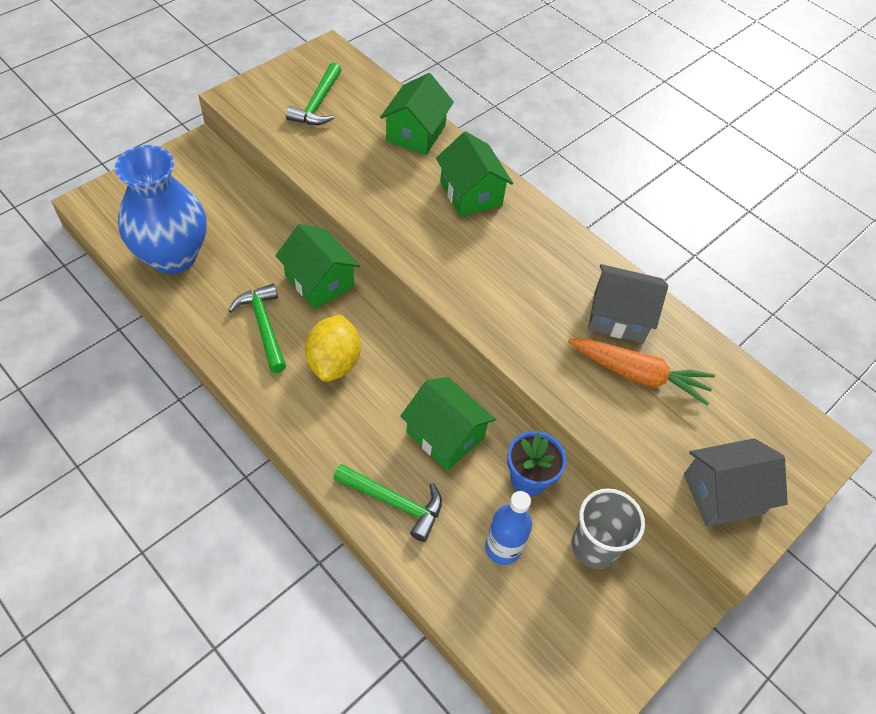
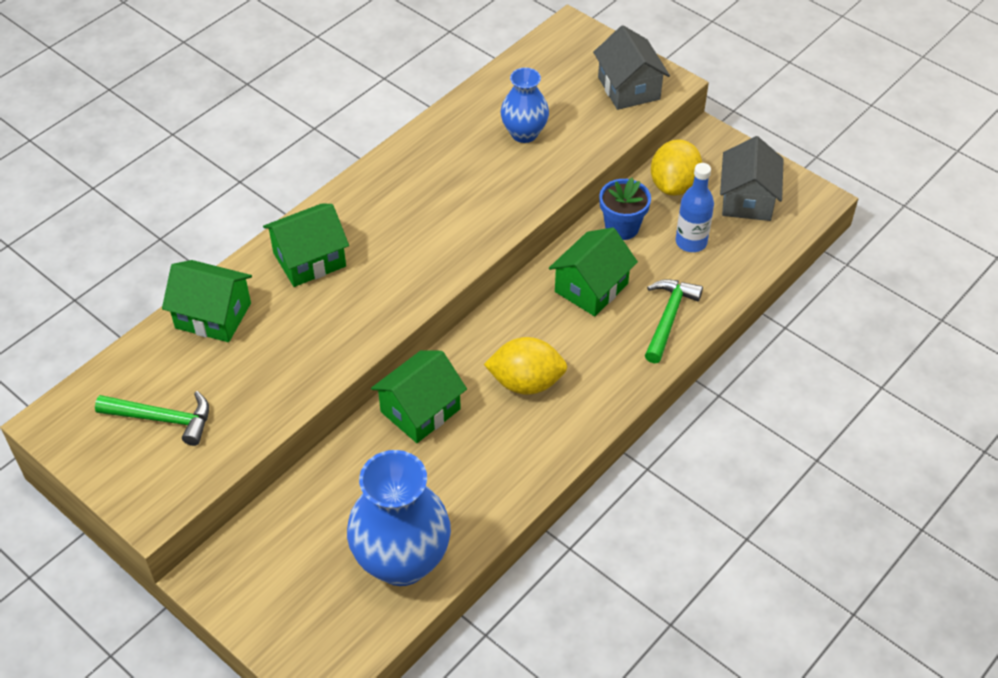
camera: 90 degrees left, 5 degrees down
green hammer [228,284,286,373] -> none
orange carrot [568,338,715,406] -> blue vase [501,68,549,143]
grey cup [572,488,645,569] -> yellow lemon [651,139,702,196]
grey house [588,264,668,343] -> grey house moved to [720,136,784,221]

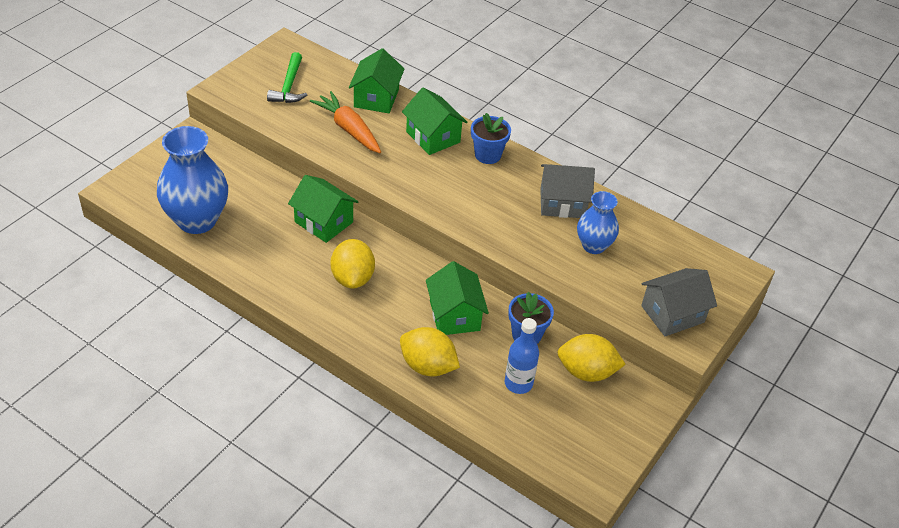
camera: 80 degrees right, 5 degrees down
green house [549,228,638,316] -> green house turned 45 degrees clockwise [426,261,489,335]
green hammer [645,279,703,363] -> yellow lemon [400,327,460,376]
grey house [720,136,784,221] -> grey house moved to [540,164,595,218]
none -> orange carrot [310,91,381,153]
none -> blue flower pot [471,113,511,164]

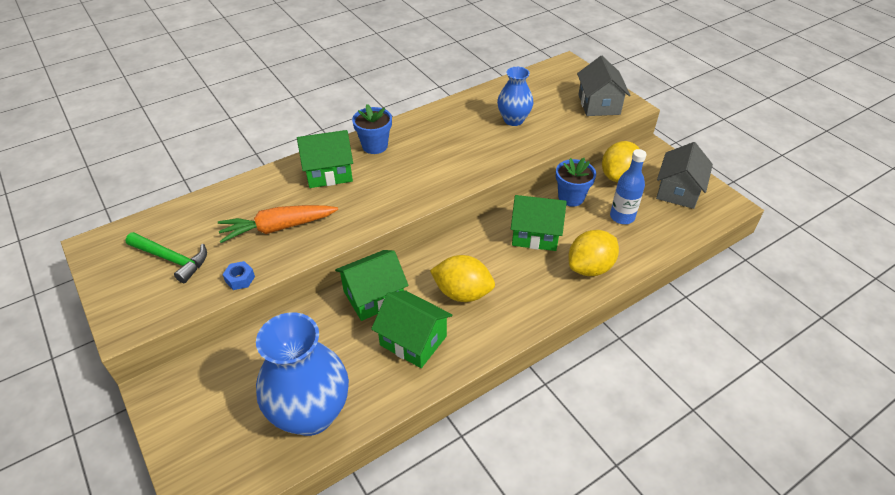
camera: 65 degrees left, 0 degrees up
green house [349,48,404,113] -> green house moved to [371,290,452,368]
grey house [540,164,595,218] -> grey house moved to [656,142,713,209]
none -> blue nut [222,261,255,290]

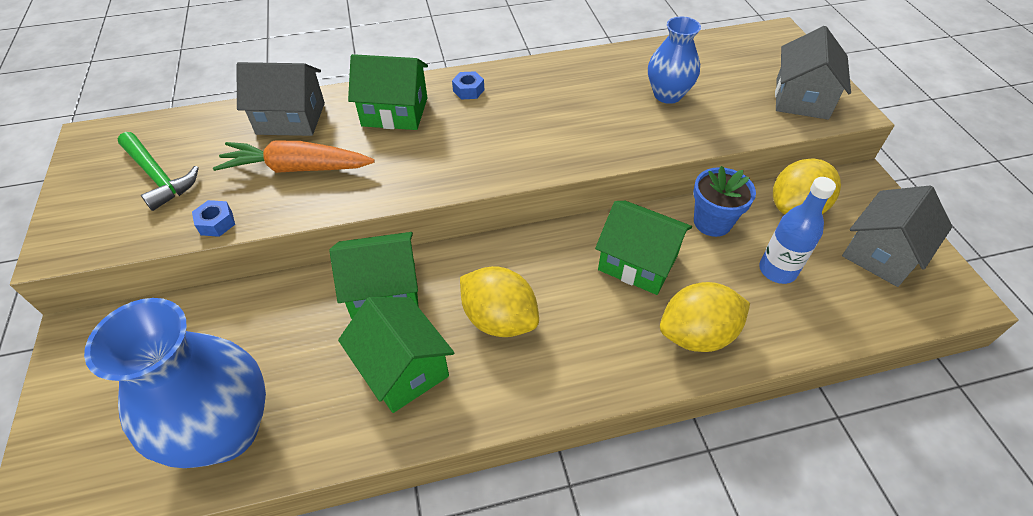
camera: 20 degrees right, 5 degrees up
blue flower pot [352,104,392,154] -> blue nut [452,71,484,99]
none -> grey house [237,62,325,136]

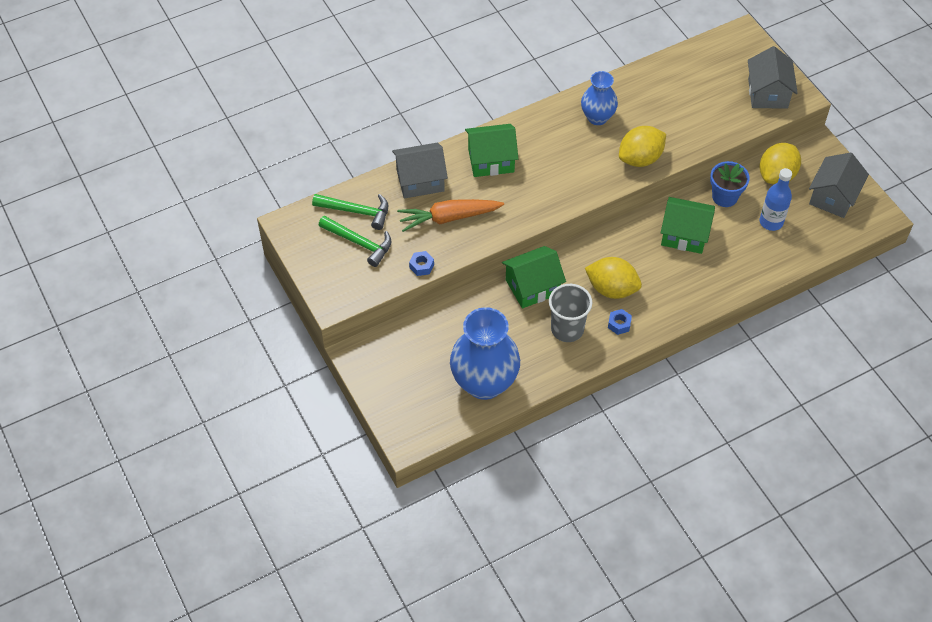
camera: 15 degrees left, 5 degrees up
green house [338,297,454,413] -> grey cup [549,284,592,342]
blue nut [452,71,484,99] -> blue nut moved to [608,309,632,335]
blue vase [648,16,701,104] -> blue vase moved to [581,71,618,125]
yellow lemon [660,282,750,352] -> yellow lemon moved to [619,126,666,167]
none -> green hammer [312,194,388,230]

